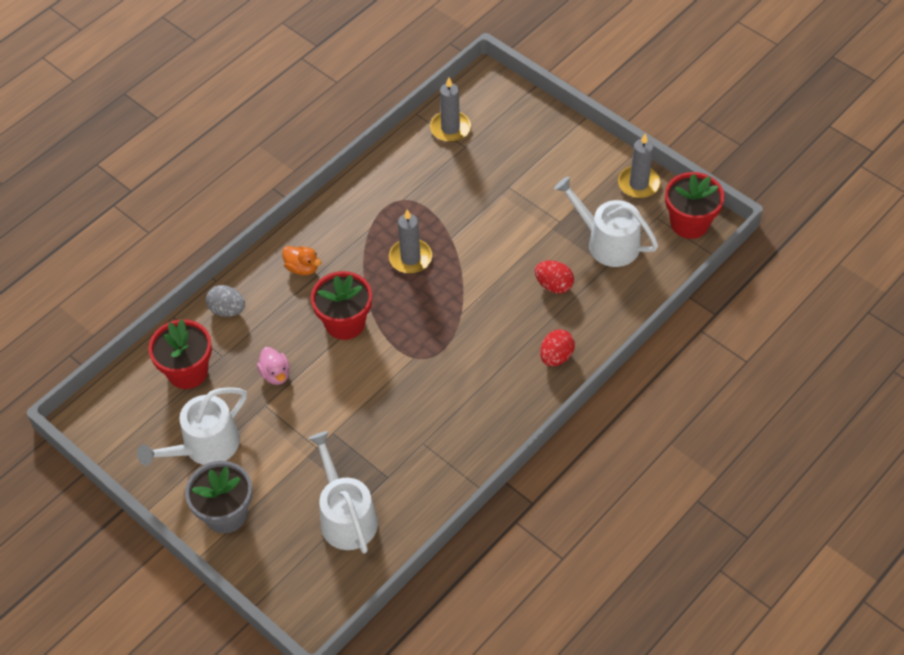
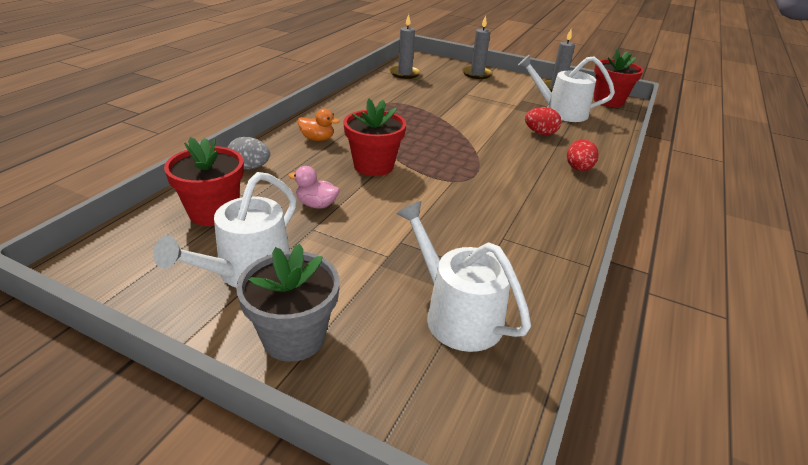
camera: 20 degrees left, 20 degrees down
pink duck [257,347,290,385] -> pink duck turned 150 degrees clockwise [288,166,339,209]
grey candle [389,209,432,274] -> grey candle moved to [462,16,493,79]

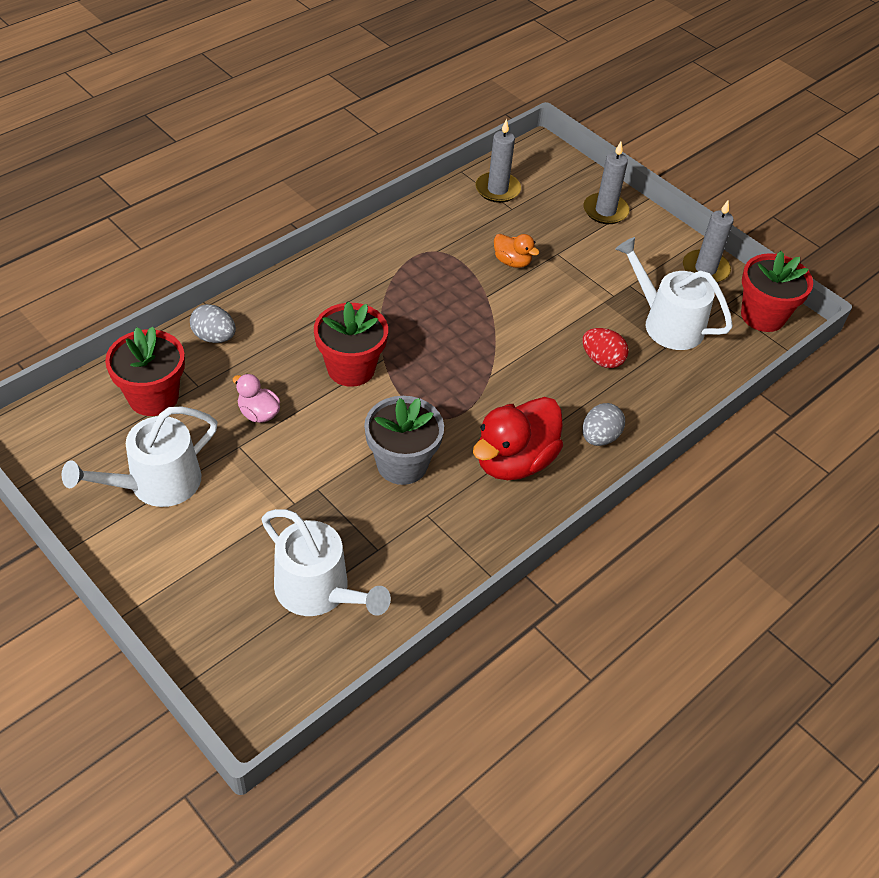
camera: 20 degrees right, 15 degrees up
grey flower pot [236,244,340,362] -> grey flower pot moved to [364,396,444,485]
orange duck [298,109,339,141] -> orange duck moved to [494,234,540,268]
white watering can [396,201,531,352] -> white watering can turned 150 degrees clockwise [261,509,391,616]
red egg [567,139,599,171] -> grey egg [582,403,625,446]
none -> red duck [473,397,563,480]

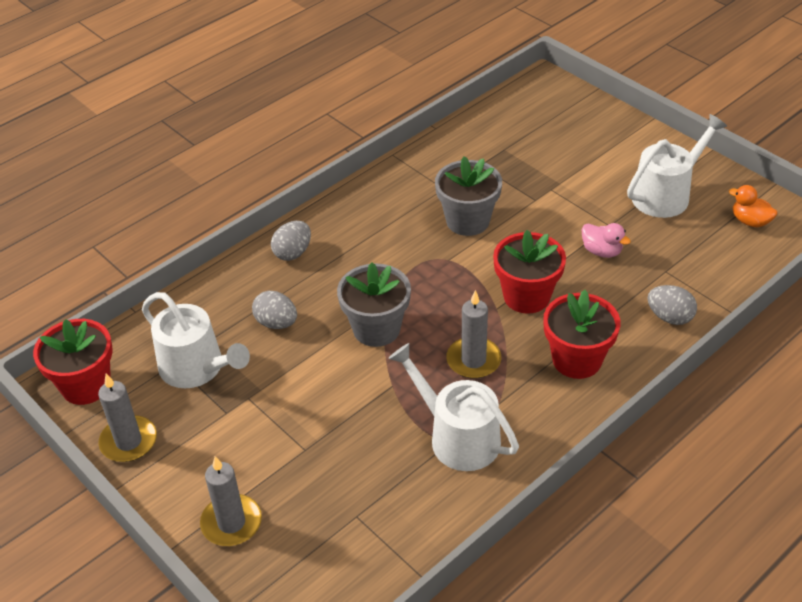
camera: 175 degrees left, 5 degrees down
red flower pot [105,326,185,416] -> red flower pot moved to [543,290,620,379]
white watering can [261,509,391,616] -> white watering can moved to [388,343,519,471]
red duck [473,397,563,480] -> none
grey candle [475,119,521,203] -> grey candle moved to [446,290,501,379]
orange duck [494,234,540,268] -> orange duck moved to [729,185,778,227]
red egg [582,328,629,368] -> grey egg [252,291,297,329]
none -> grey flower pot [337,262,411,347]

